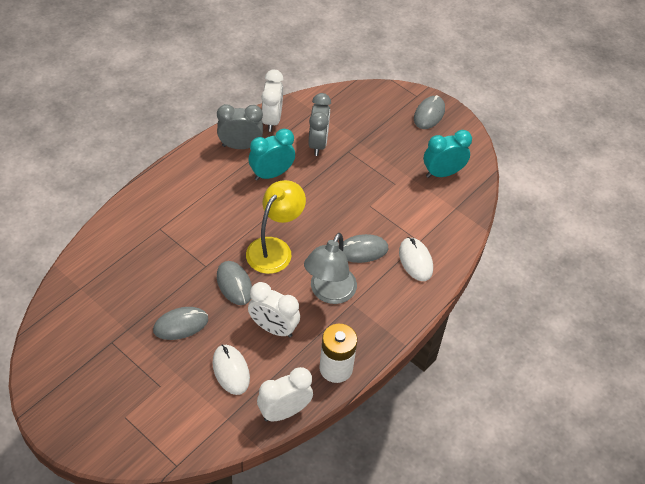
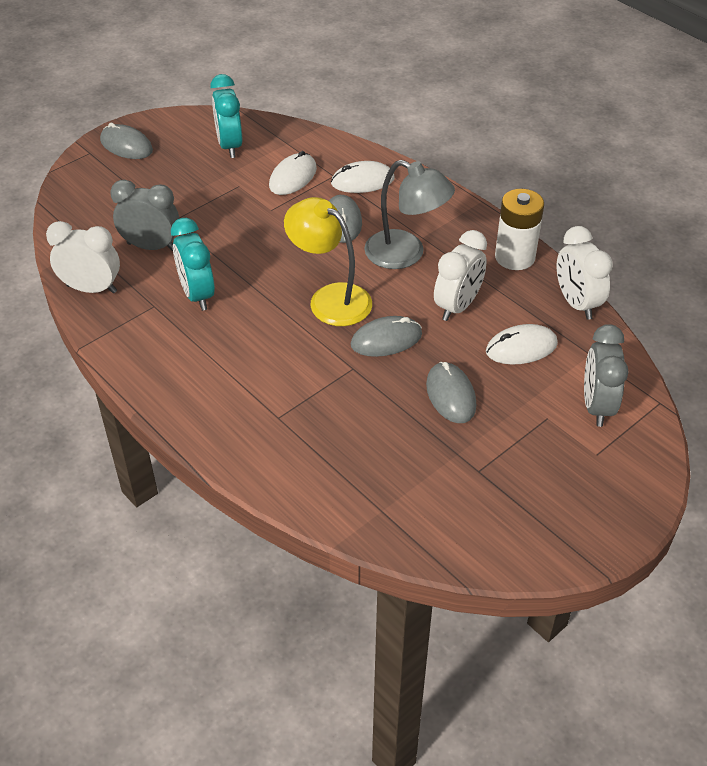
camera: 80 degrees left, 5 degrees down
grey clock [217,104,263,149] -> grey clock moved to [584,324,628,427]
none -> white mouse [269,151,317,195]

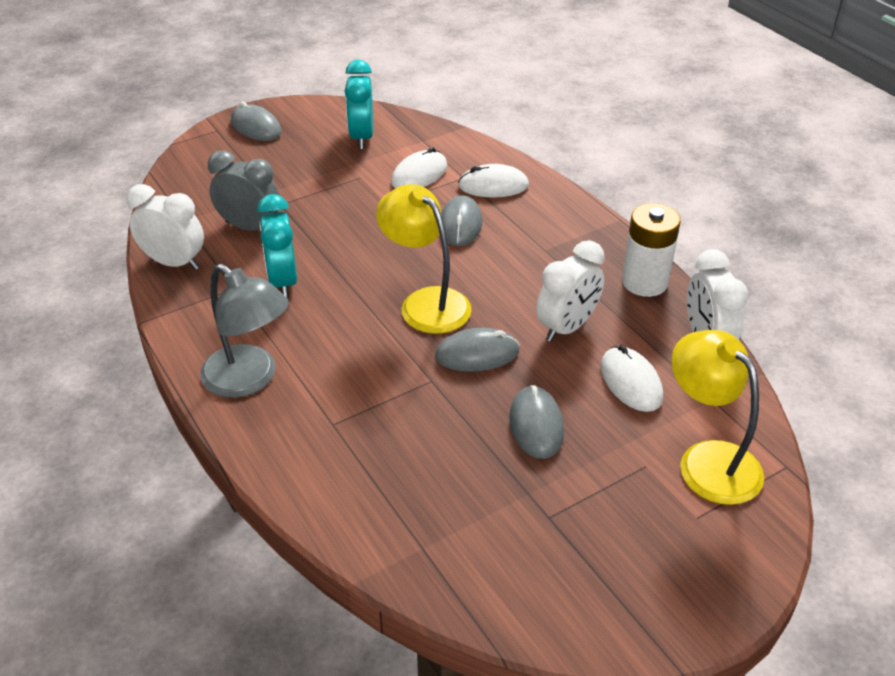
camera: 10 degrees right, 5 degrees down
grey lamp [364,160,455,269] -> grey lamp moved to [200,264,289,398]
white mouse [486,324,558,364] -> white mouse turned 75 degrees clockwise [601,345,663,412]
grey clock [584,324,628,427] -> yellow lamp [671,330,764,505]

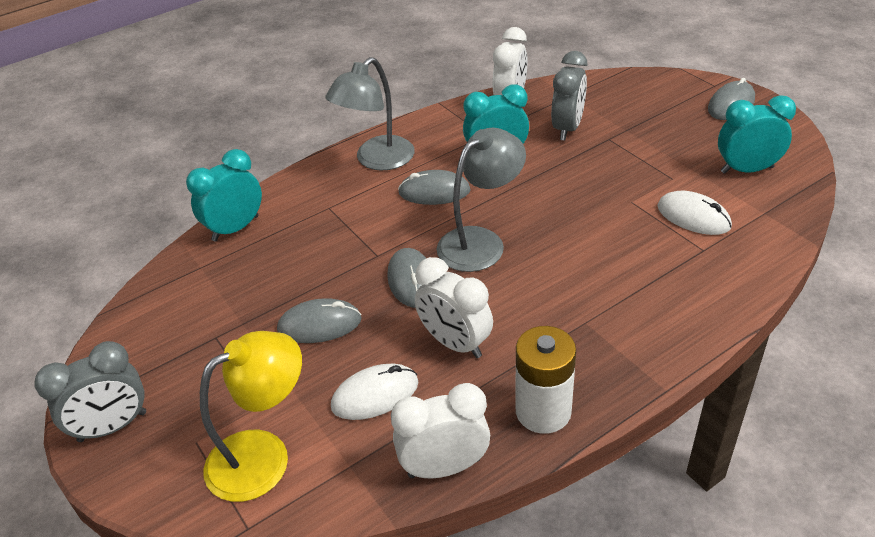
camera: 90 degrees right, 0 degrees up
yellow lamp [376,184,471,334] -> grey lamp [437,128,526,272]
grey mouse [441,195,482,246] -> grey mouse moved to [398,170,471,205]
white mouse [458,164,529,197] -> none
none -> grey clock [34,341,146,442]
none -> turquoise clock [186,149,262,242]

